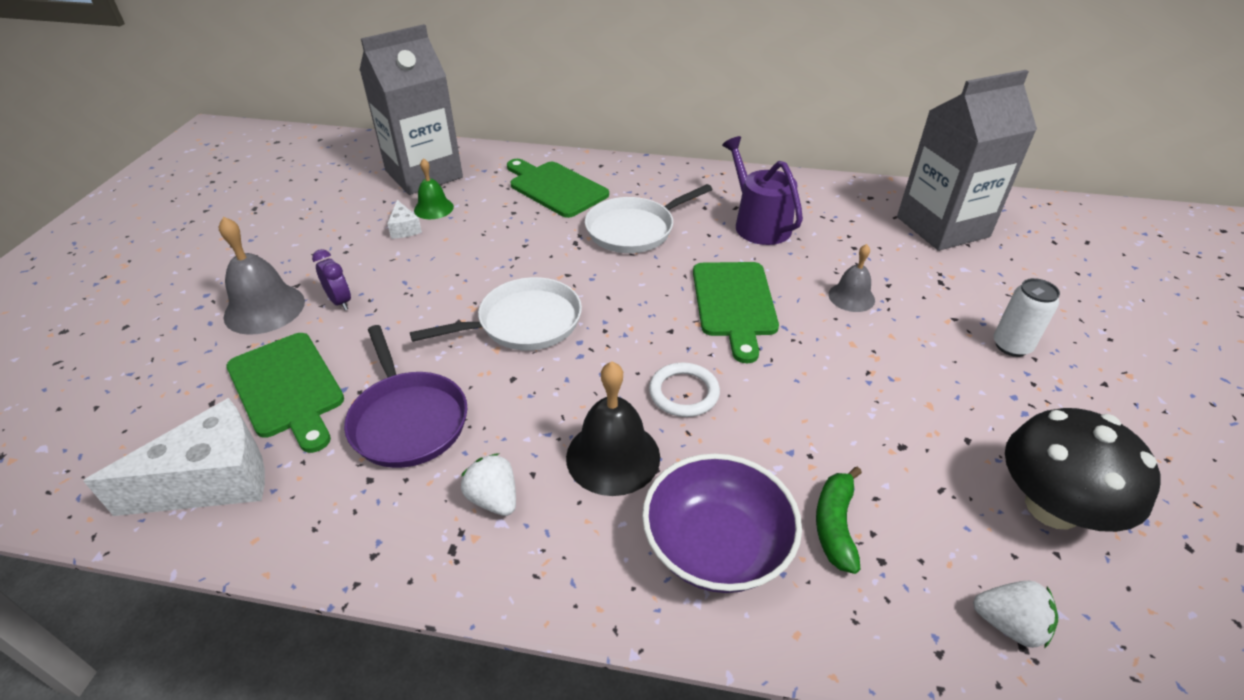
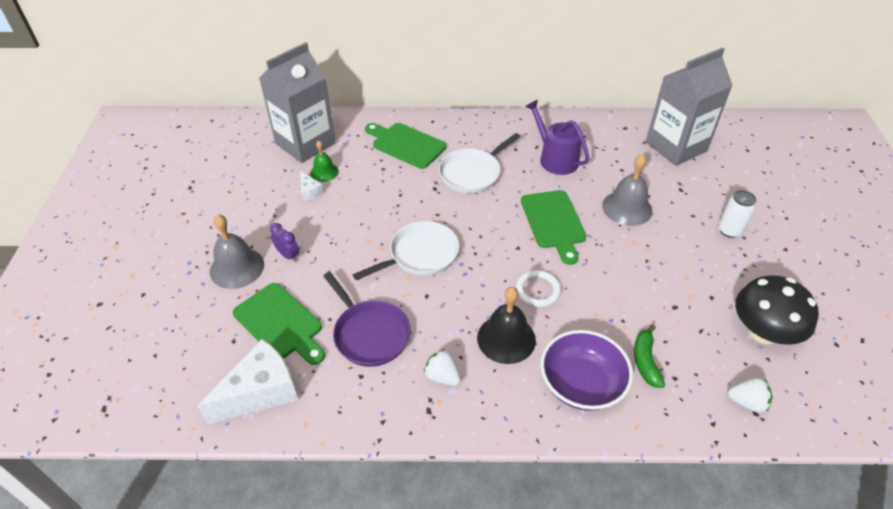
camera: 10 degrees left, 5 degrees up
grey bell [828,244,875,312] -> grey bell [602,154,652,226], size x1.65

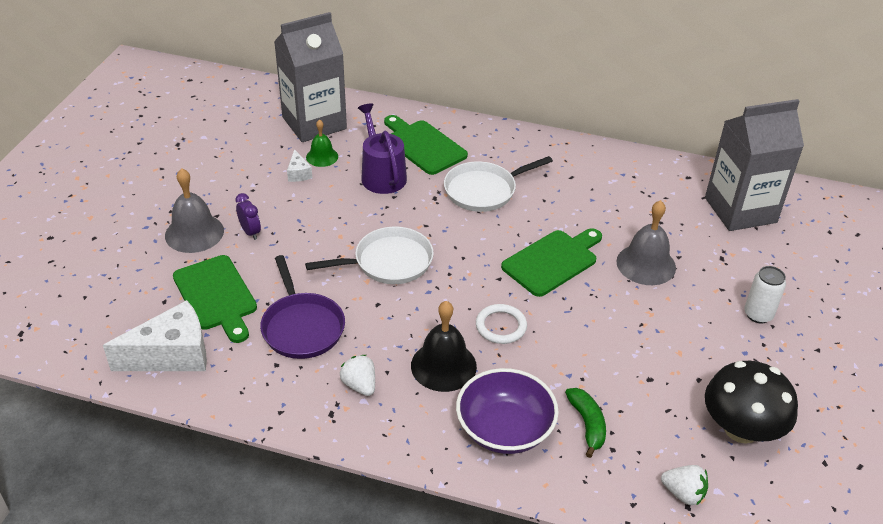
camera: 15 degrees right, 5 degrees down
green cutting board [521,190,586,265] -> green cutting board turned 135 degrees counterclockwise [501,228,602,297]
purple watering can [525,100,589,175] -> purple watering can moved to [358,103,407,194]
green banana [634,325,665,388] -> green banana turned 150 degrees clockwise [565,388,606,458]

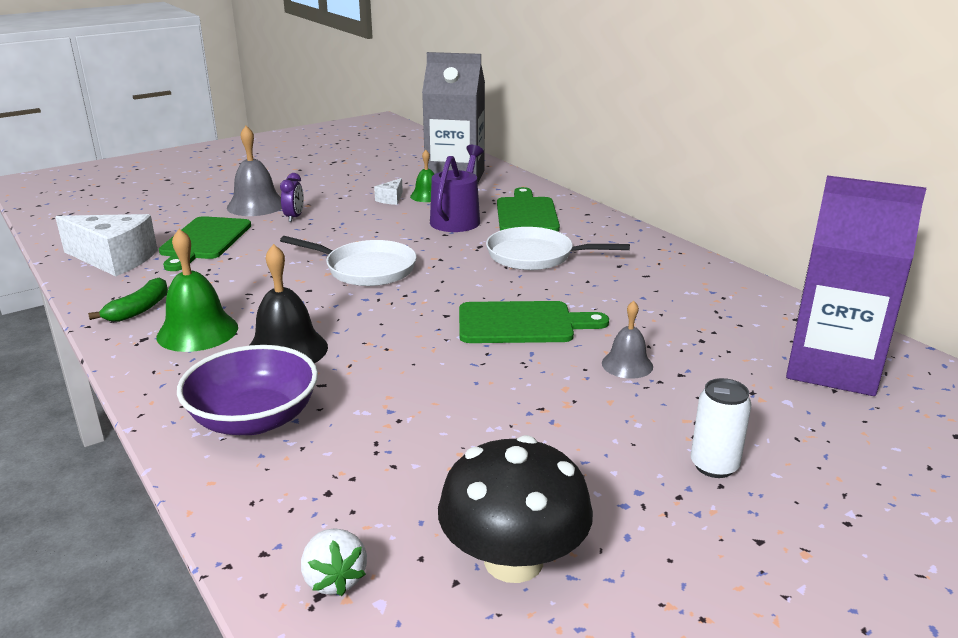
camera: 40 degrees right, 15 degrees down
purple pan [260,255,345,359] -> none
white strawberry [339,355,375,396] -> green bell [157,229,238,352]
white ring [476,304,527,344] -> none
green banana [565,388,606,458] -> green banana moved to [88,278,168,322]
grey bell [616,200,676,285] -> grey bell [602,301,653,379], size x0.61
grey carton [705,99,804,231] -> purple carton [786,175,926,396]

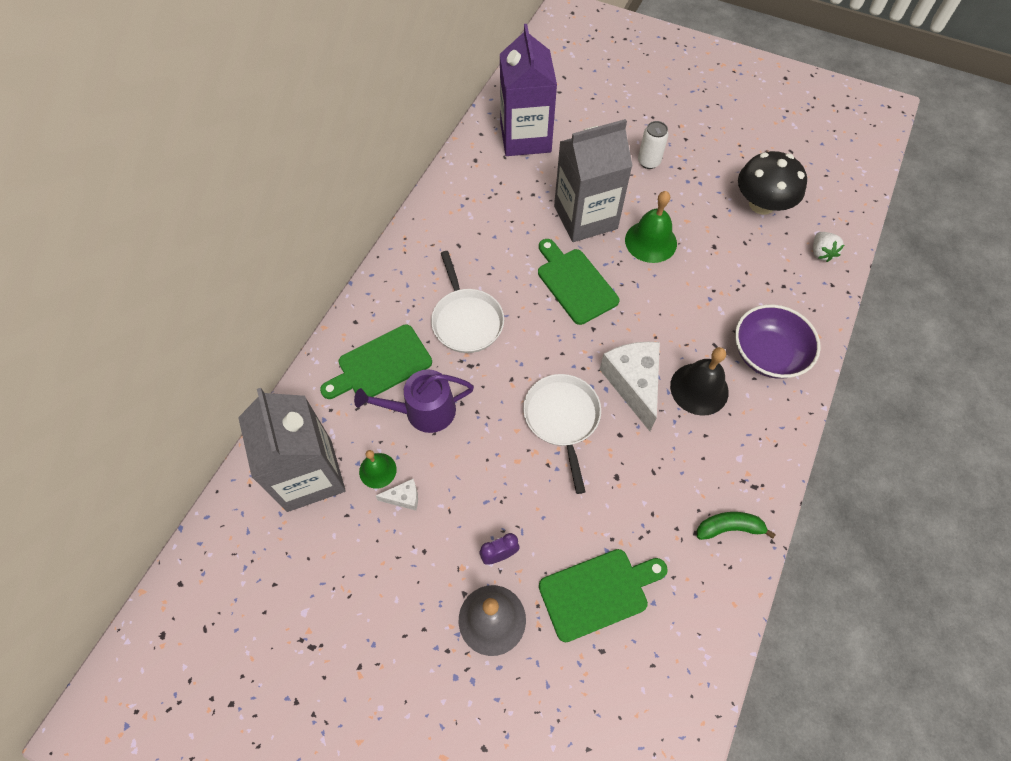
camera: 120 degrees left, 35 degrees up
white cheese [55,214,158,276] -> white cheese moved to [599,342,660,431]
green bell [157,229,238,352] -> green bell moved to [625,191,677,263]
white strawberry [301,528,367,596] -> white strawberry turned 135 degrees clockwise [813,232,844,262]
grey bell [602,301,653,379] -> grey carton [554,119,633,242]

